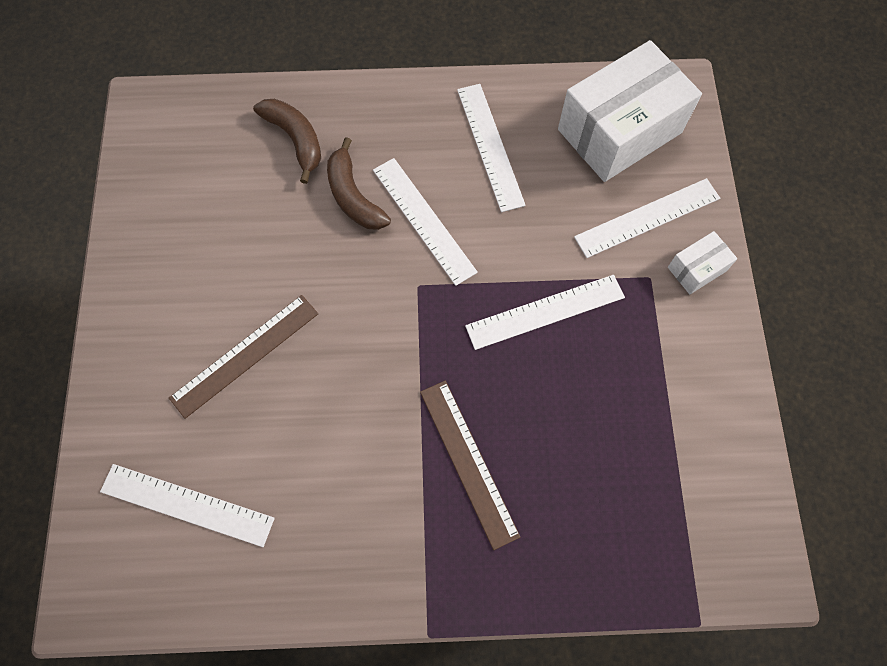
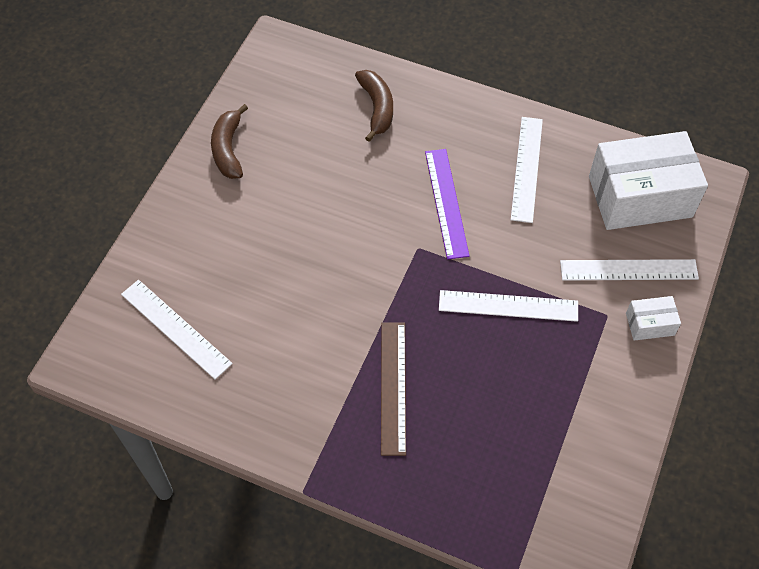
camera: 25 degrees right, 10 degrees down
brown ruler [169,295,318,419] -> none
brown banana [327,137,391,230] -> brown banana moved to [211,104,248,179]
white ruler [373,158,478,286] -> purple ruler [425,149,469,259]

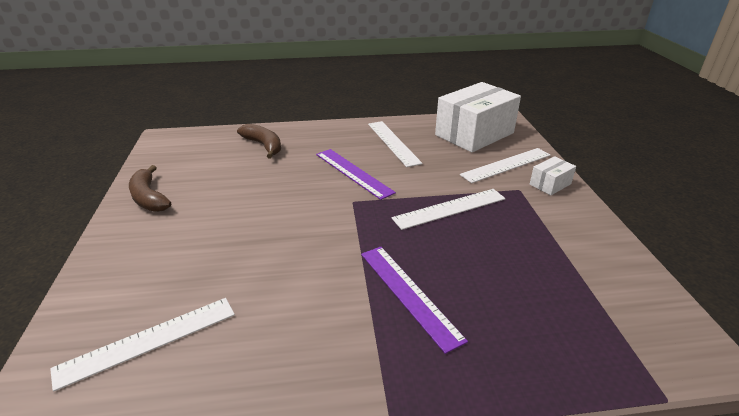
camera: 30 degrees left, 25 degrees down
white ruler [121,280,233,380] -> white ruler turned 45 degrees counterclockwise [50,298,235,392]
brown ruler [381,322,406,456] -> purple ruler [361,247,468,354]

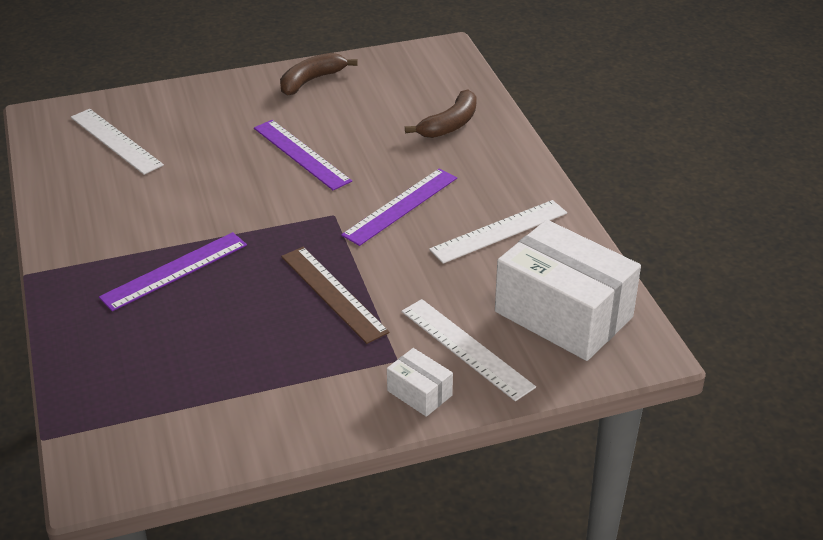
camera: 80 degrees right, 5 degrees up
white ruler [392,189,505,230] -> brown ruler [281,247,390,344]
none -> purple ruler [254,120,352,190]

